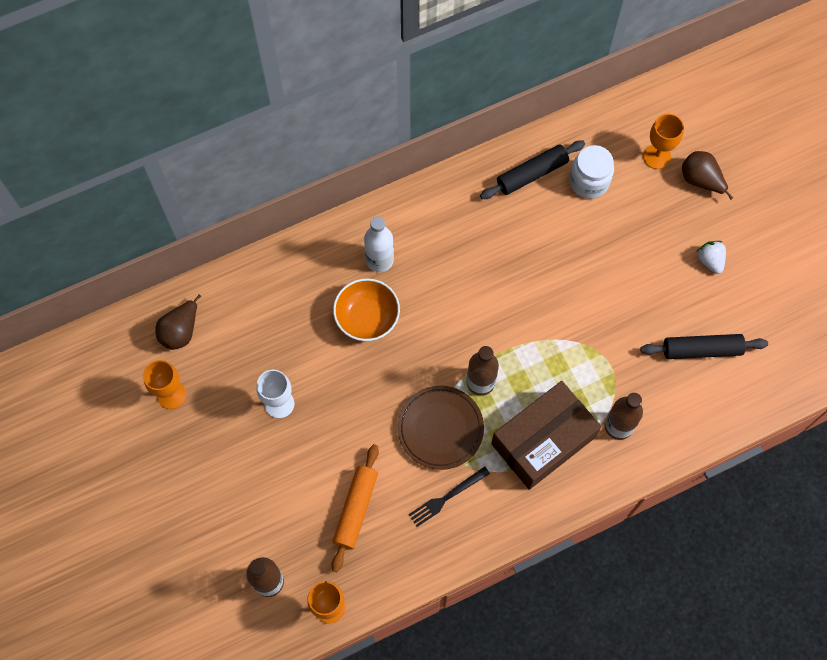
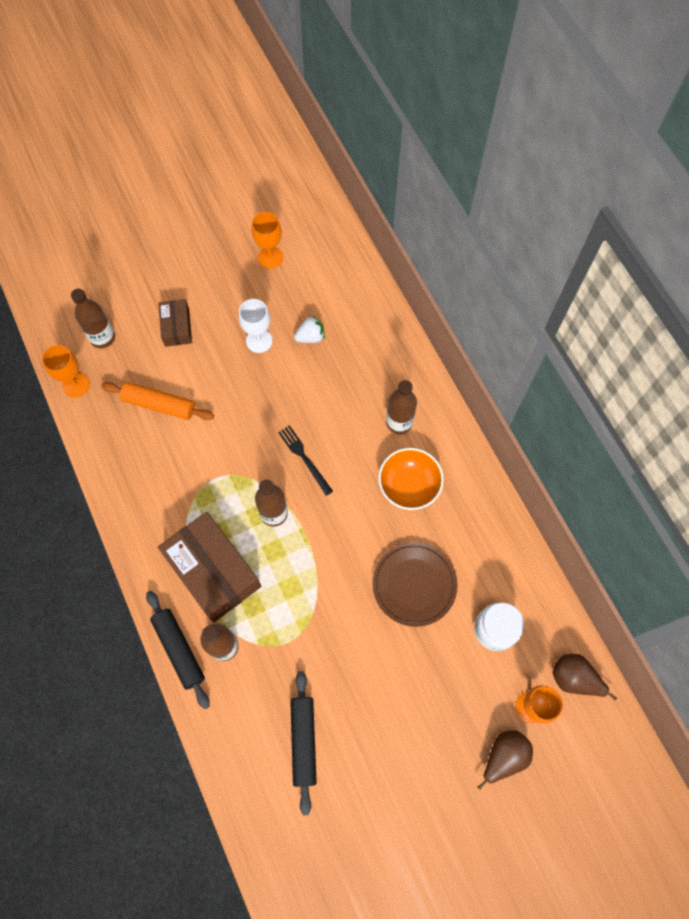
camera: 90 degrees right, 0 degrees up
brown pear [155,295,201,350] -> brown pear moved to [553,654,617,700]
orange bowl [333,278,400,341] -> orange bowl moved to [378,448,444,510]
white bottle [364,216,394,272] -> brown bottle [386,380,417,434]
brown plate [397,386,484,470] -> brown plate moved to [372,542,458,627]
black fork [409,466,490,527] -> black fork moved to [278,425,333,496]
black rolling pin [480,140,585,199] -> black rolling pin moved to [146,591,210,709]
white strawberry [696,241,726,274] -> white strawberry moved to [294,316,325,343]
none -> brown box [158,299,192,347]

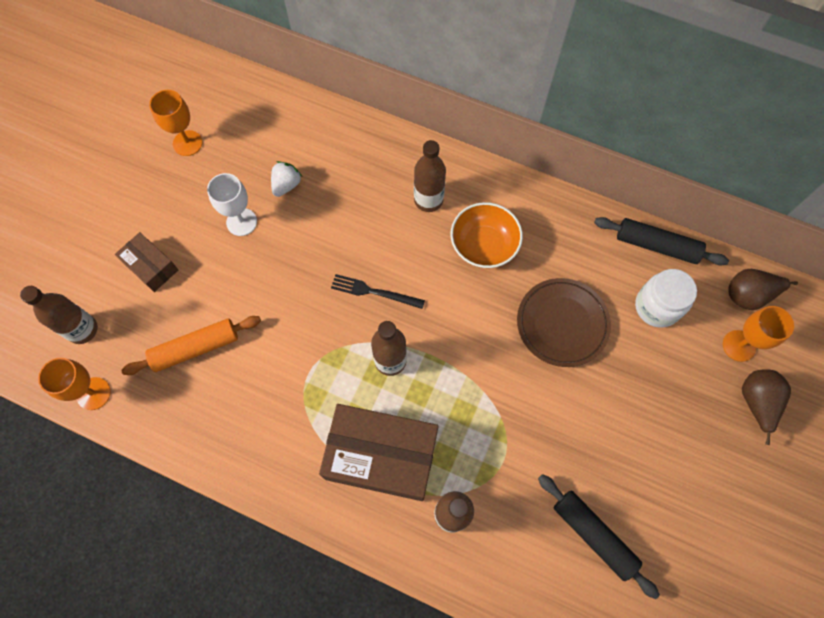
camera: 40 degrees left, 0 degrees up
black rolling pin [146,591,210,709] -> black rolling pin moved to [594,217,729,265]

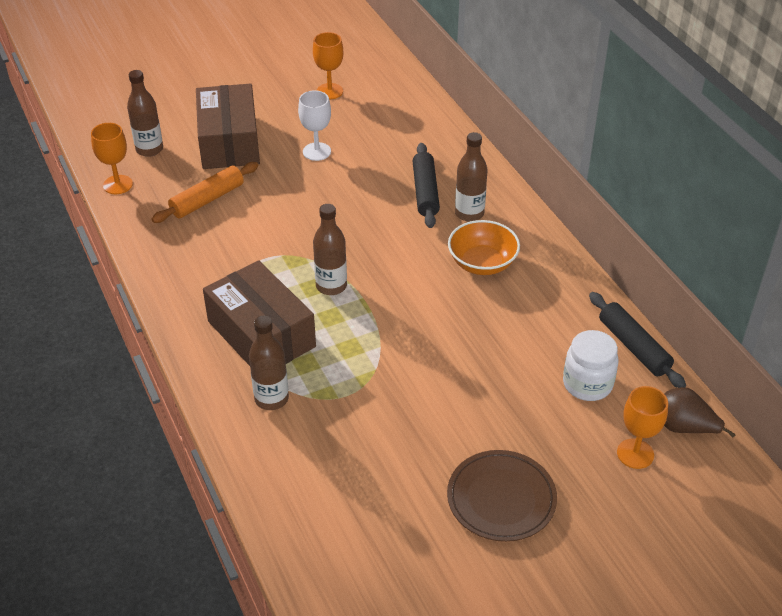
camera: 40 degrees right, 25 degrees down
brown box [115,232,178,292] -> brown box [196,83,260,169], size x1.93
orange rolling pin [121,316,261,375] -> orange rolling pin turned 60 degrees counterclockwise [151,162,259,223]
white strawberry [271,161,302,197] -> none
black fork [331,274,425,309] -> none
brown plate [517,278,611,367] -> brown plate moved to [447,450,557,542]
black rolling pin [538,474,660,599] -> black rolling pin moved to [413,143,440,228]
brown pear [742,369,791,445] -> none

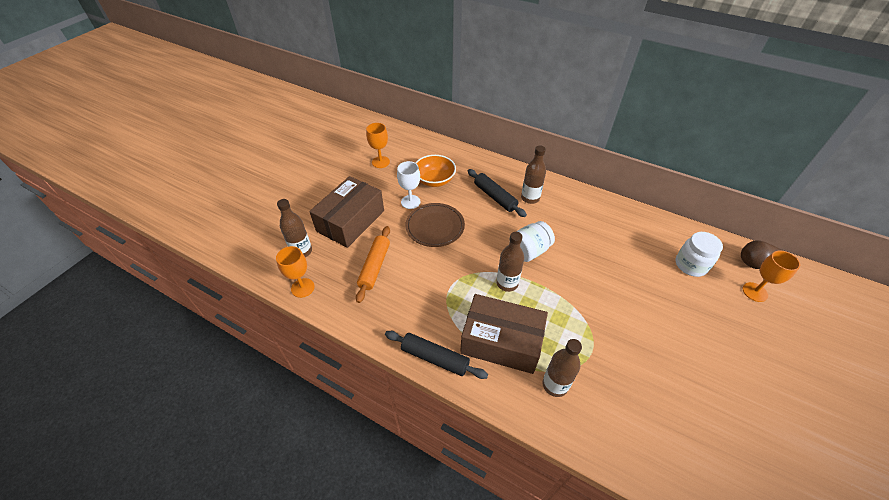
camera: 35 degrees left, 5 degrees up
brown box [196,83,260,169] -> brown box turned 75 degrees clockwise [309,176,384,248]
brown plate [447,450,557,542] -> brown plate moved to [406,203,465,247]
orange bowl [448,220,520,275] -> orange bowl moved to [415,155,456,187]
black rolling pin [589,292,686,388] -> black rolling pin moved to [385,331,488,379]
none -> white jar [516,221,555,262]

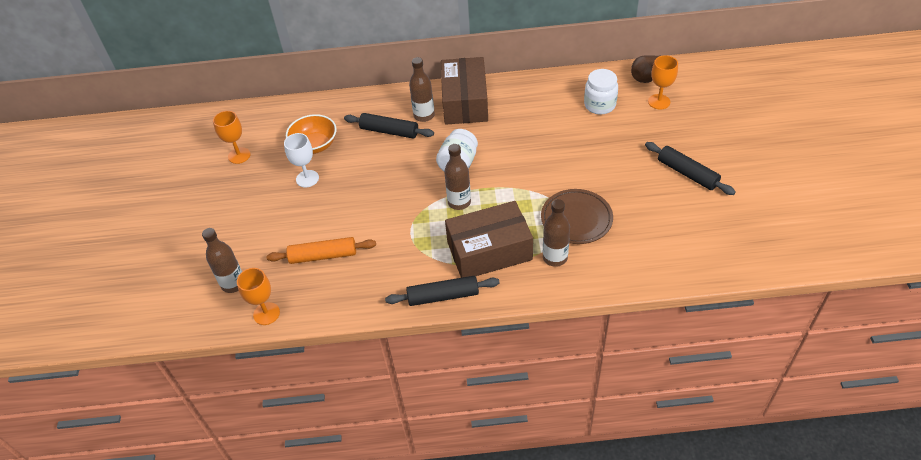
camera: 30 degrees left, 0 degrees up
brown box [309,176,384,248] -> brown box moved to [441,57,488,125]
orange rolling pin [356,226,390,303] -> orange rolling pin turned 75 degrees counterclockwise [267,237,376,264]
brown plate [406,203,465,247] -> brown plate moved to [541,189,613,244]
none -> black rolling pin [645,142,736,195]

